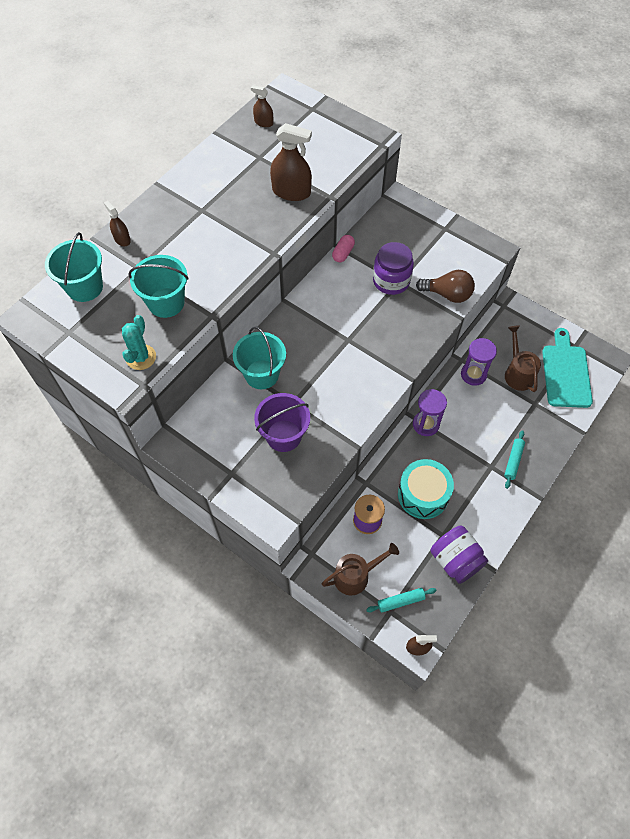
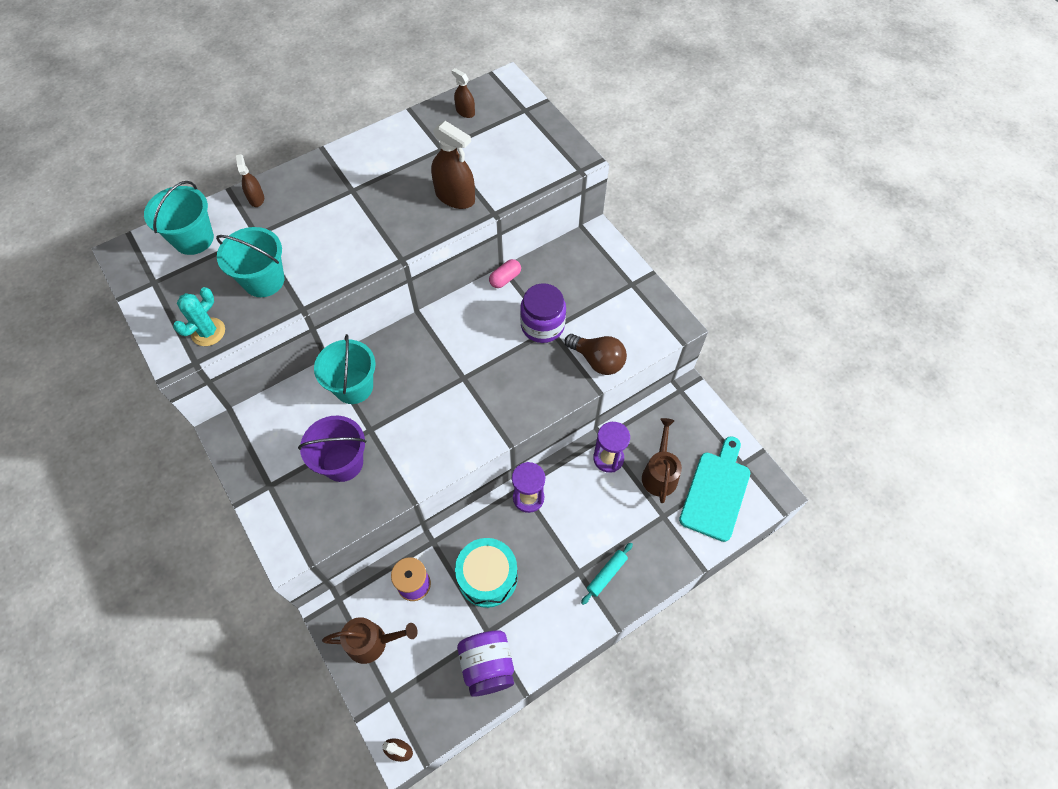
camera: 20 degrees right, 0 degrees up
turquoise rolling pin [366,588,437,612] -> none

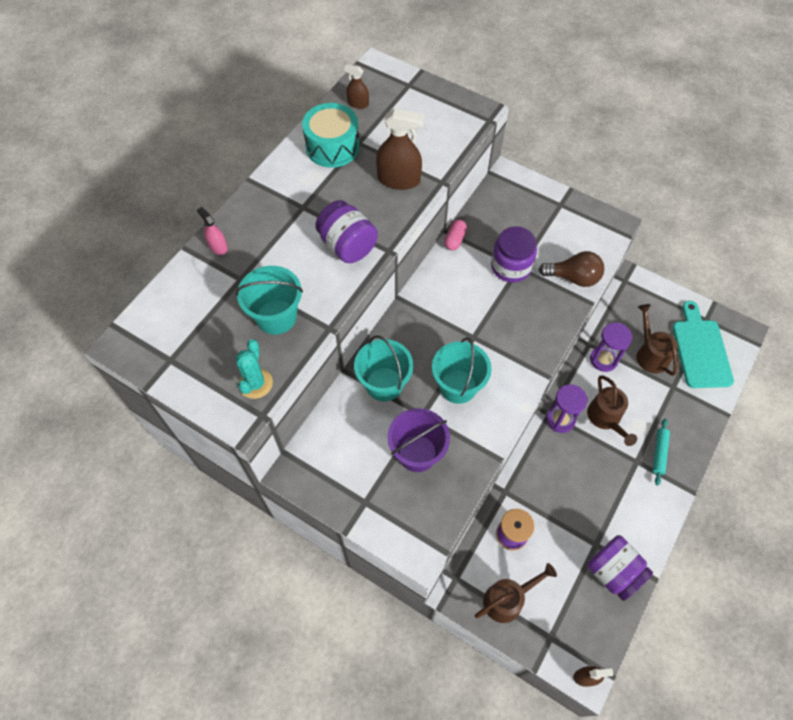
camera: 25 degrees left, 0 degrees up
turquoise bucket [144,181,214,255] -> turquoise bucket moved to [432,337,492,404]
brown spray bottle [236,154,264,207] -> pink spray bottle [197,207,228,255]
turquoise drum [455,538,518,608] -> turquoise drum moved to [302,103,360,168]
none -> purple jar [315,200,378,263]
none -> brown watering can [587,375,637,446]

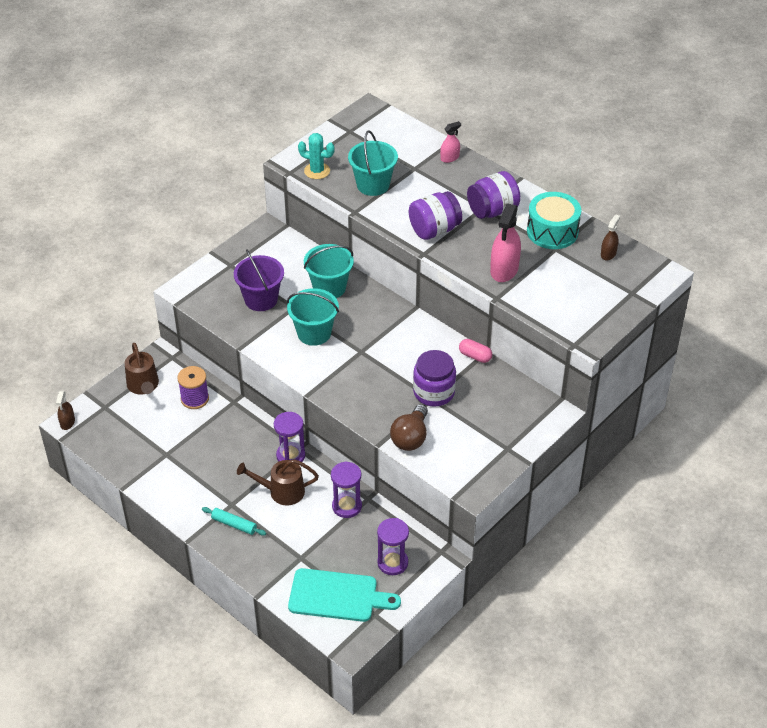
camera: 100 degrees right, 15 degrees down
brown spray bottle [376,108,424,190] -> pink spray bottle [490,204,521,282]
purple jar [587,535,653,601] -> purple jar moved to [467,171,520,219]
brown watering can [637,304,678,376] -> none
none -> purple hourglass [377,518,409,575]

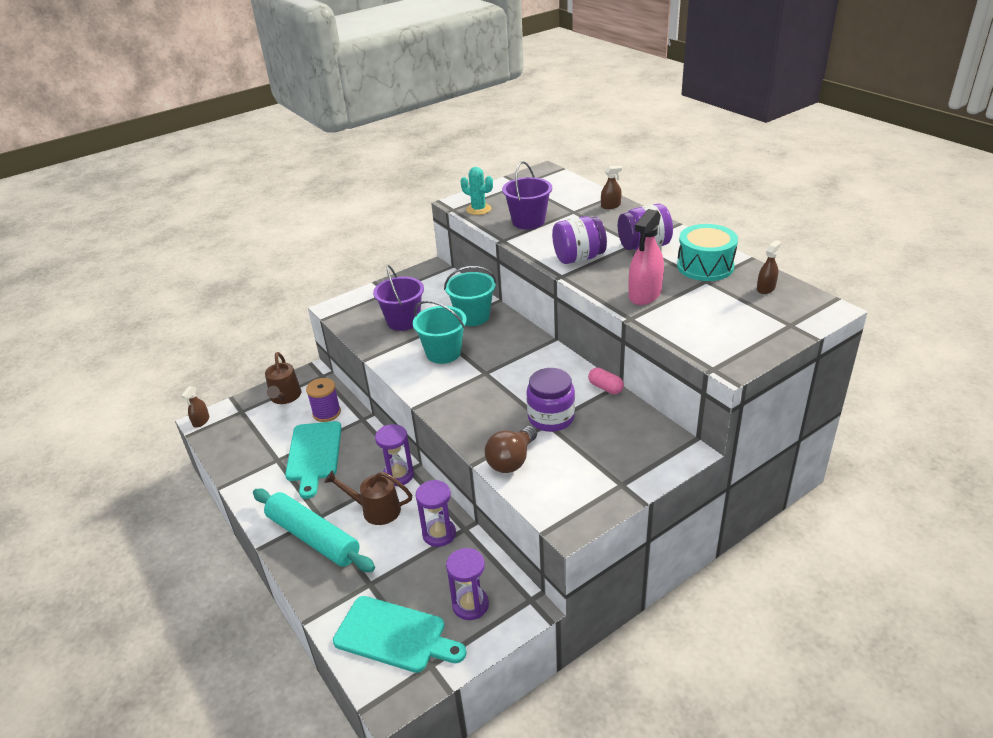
camera: 15 degrees right, 10 degrees down
turquoise rolling pin [202,507,266,536] -> turquoise rolling pin [253,489,375,572], size x2.17
turquoise bucket [348,131,398,196] -> purple bucket [502,161,552,229]
pink spray bottle [440,121,461,163] -> brown spray bottle [601,165,622,209]
none -> turquoise cutting board [285,421,342,499]

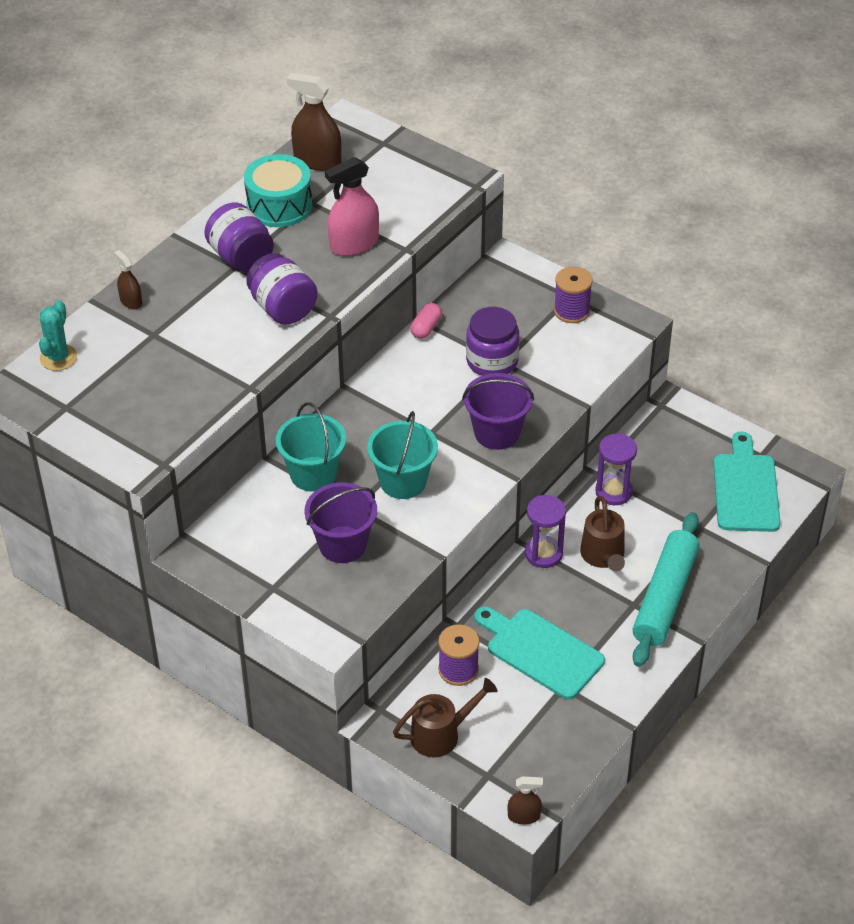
camera: 110 degrees left, 10 degrees up
turquoise cutting board [285,421,342,499] -> turquoise cutting board turned 120 degrees counterclockwise [474,606,605,699]
purple hourglass [446,548,489,620] -> none
turquoise cactus [460,167,493,215] -> turquoise cactus moved to [39,300,77,371]
brown light bulb [485,426,537,473] -> none
purple bucket [502,161,552,229] -> purple bucket moved to [462,373,534,450]
pink spray bottle [628,209,664,305] -> pink spray bottle turned 135 degrees clockwise [325,157,379,256]
brown spray bottle [757,240,781,294] -> brown spray bottle [287,73,341,171], size x1.83
none -> purple spool [554,267,593,323]

